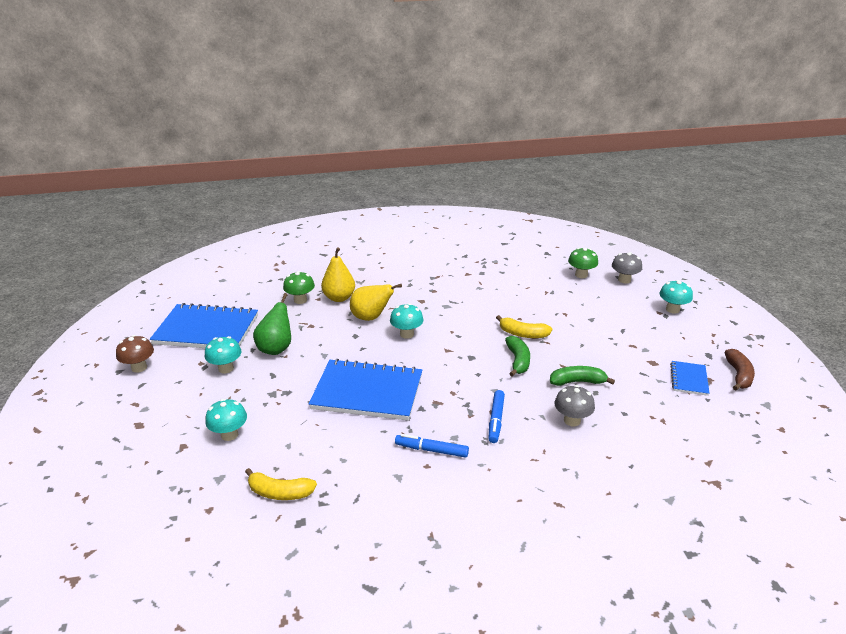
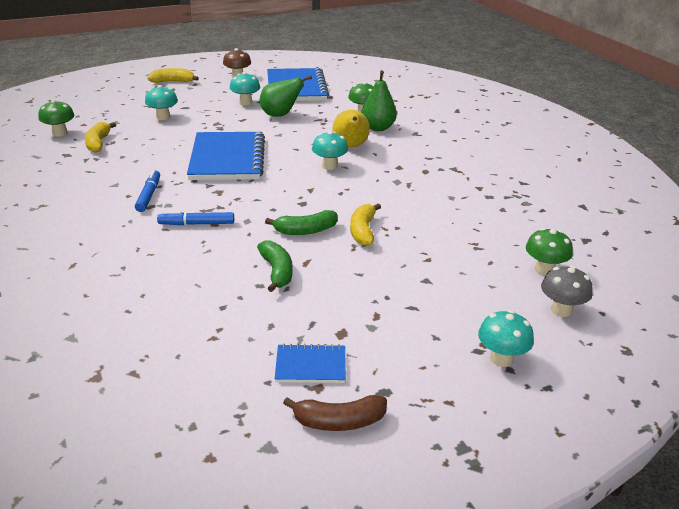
camera: 75 degrees right, 0 degrees up
yellow pear [321,247,355,302] -> green pear [361,70,397,131]
grey mushroom [555,385,595,426] -> none
none -> green mushroom [39,100,74,137]
none -> yellow banana [148,68,199,83]

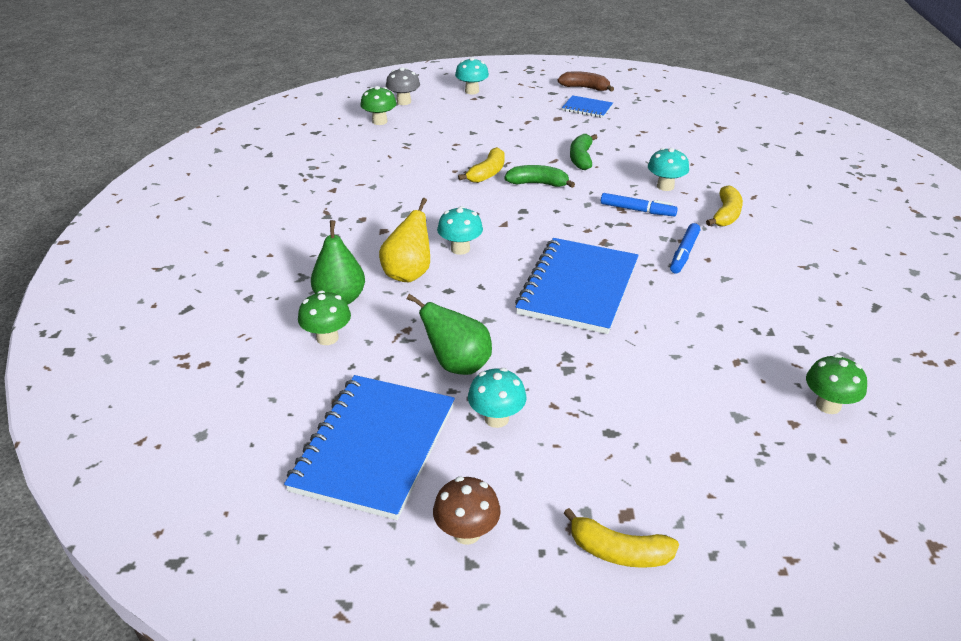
camera: 155 degrees left, 5 degrees up
yellow banana [85,122,116,153] -> yellow banana moved to [706,185,743,226]
turquoise mushroom [145,85,178,120] -> turquoise mushroom moved to [648,148,689,191]

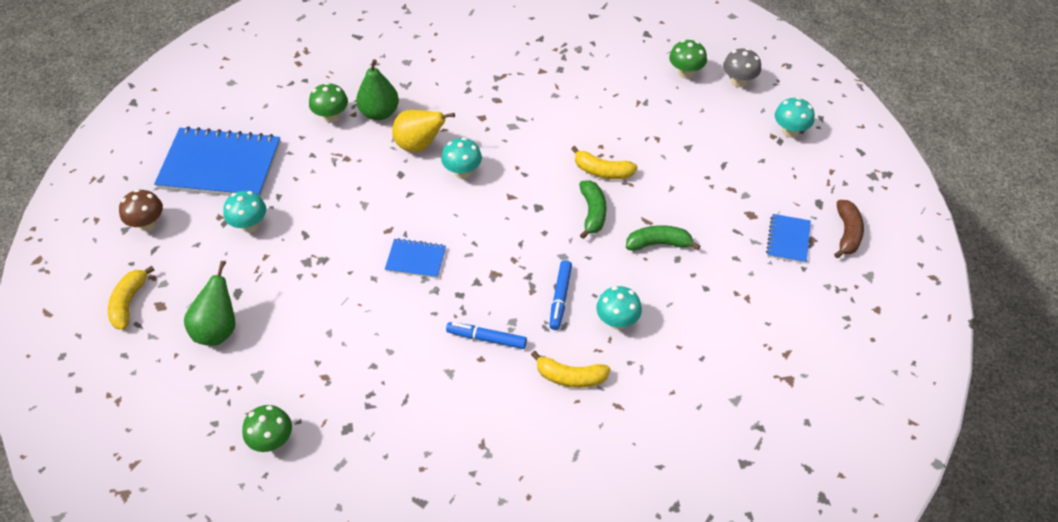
camera: 80 degrees right, 15 degrees up
green pear [407,294,492,375] -> green pear moved to [184,261,235,346]
blue notebook [515,238,639,334] -> blue notebook [385,238,446,278], size x0.47

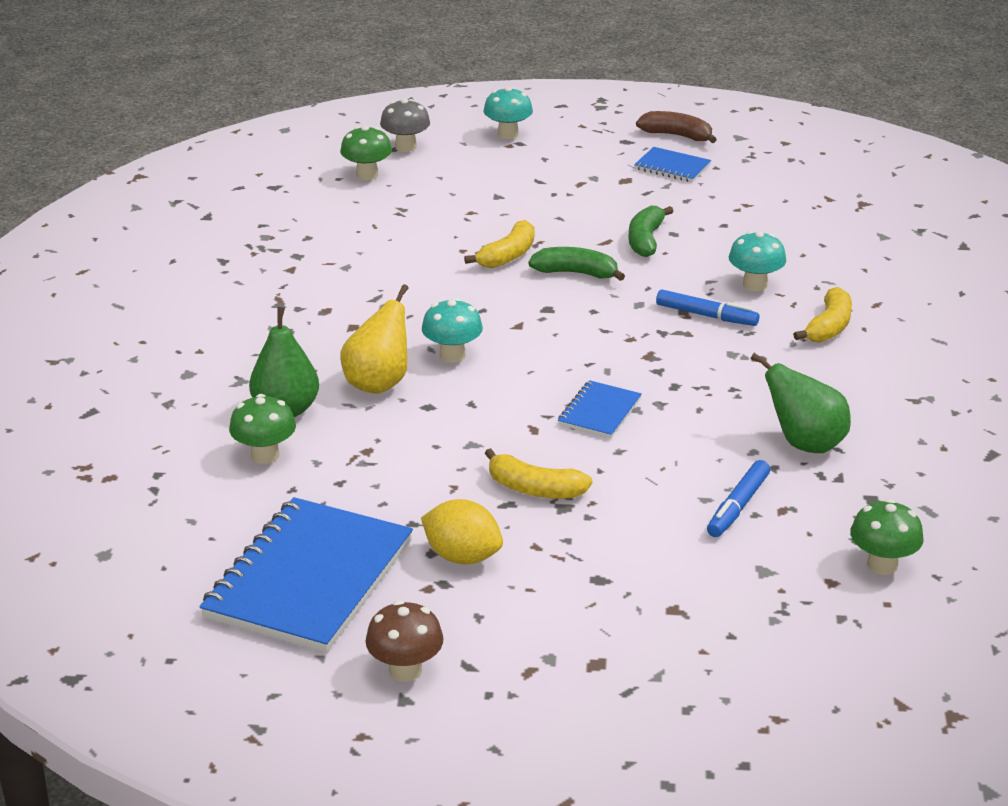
camera: 75 degrees left, 20 degrees down
yellow banana [108,265,154,330] -> yellow banana moved to [485,448,592,499]
green pear [184,261,235,346] -> green pear moved to [751,353,851,453]
turquoise mushroom [223,191,266,232] -> yellow lemon [421,499,503,564]
blue marker [446,322,527,349] -> blue marker moved to [707,460,770,537]

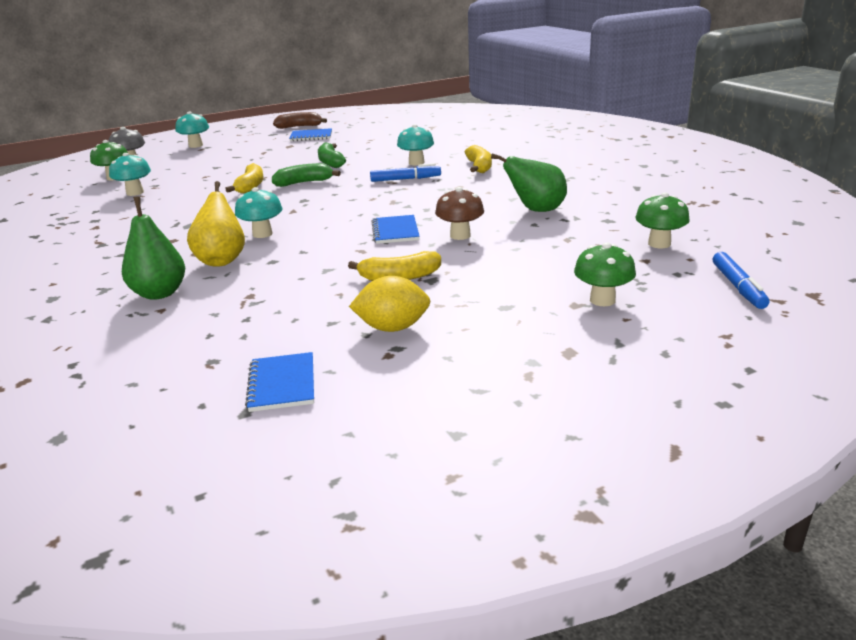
camera: 30 degrees left, 5 degrees down
blue notebook [199,497,413,653] -> blue notebook [245,352,314,412], size x0.47
green mushroom [229,394,296,464] -> green mushroom moved to [574,242,636,306]
brown mushroom [366,600,443,682] -> brown mushroom moved to [435,187,484,240]
blue marker [707,460,770,537] -> blue marker moved to [713,252,769,309]
none -> turquoise mushroom [109,153,151,196]

